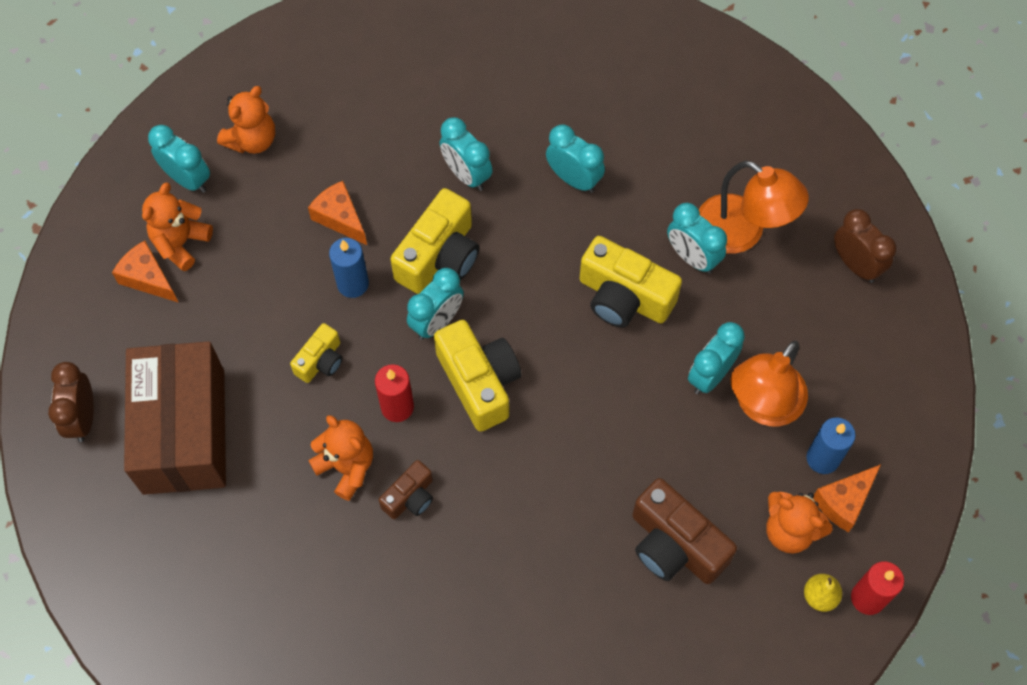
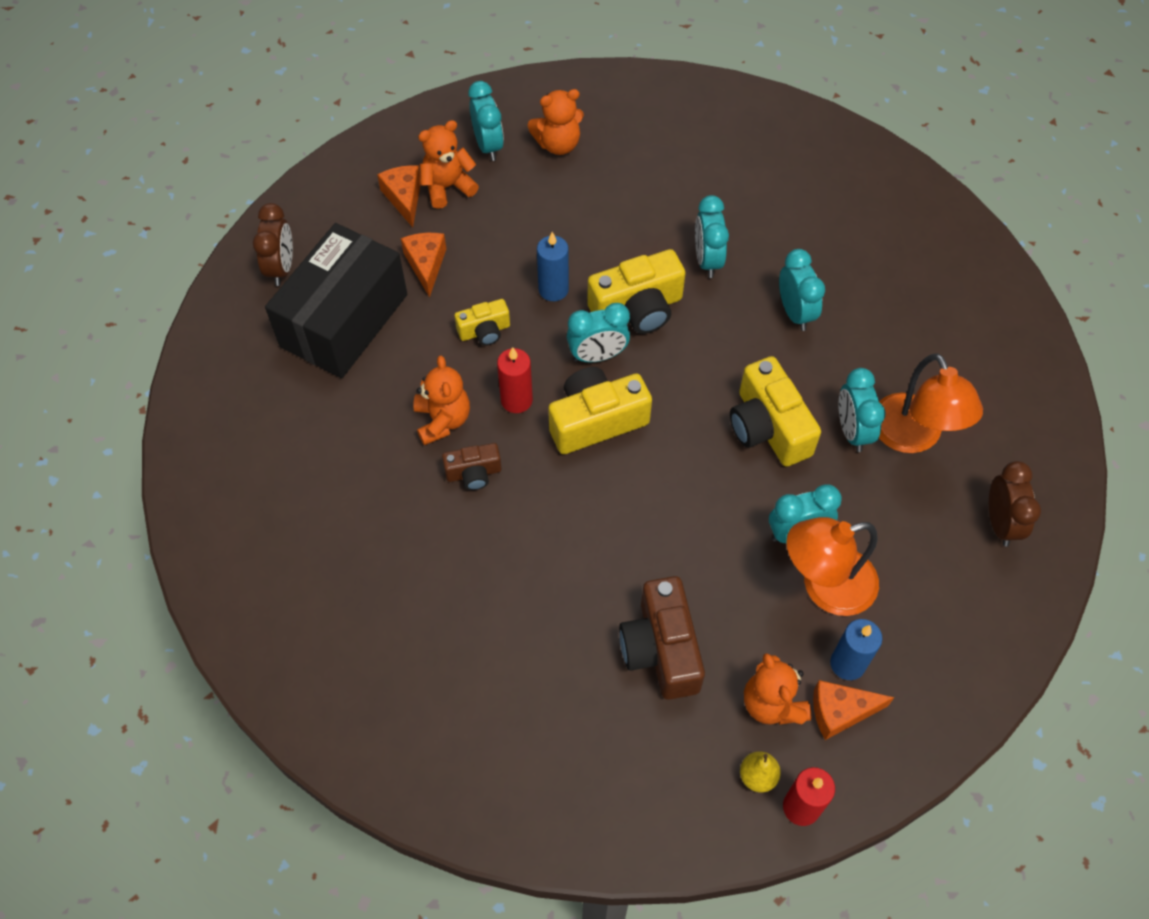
camera: 35 degrees right, 5 degrees down
brown clock [48,362,94,442] -> brown clock turned 150 degrees clockwise [253,203,293,286]
brown box [124,341,226,495] -> black box [265,223,407,378]
orange cheese [308,181,367,245] -> orange cheese moved to [401,233,446,298]
yellow camera [434,320,521,432] -> yellow camera turned 120 degrees counterclockwise [548,367,652,454]

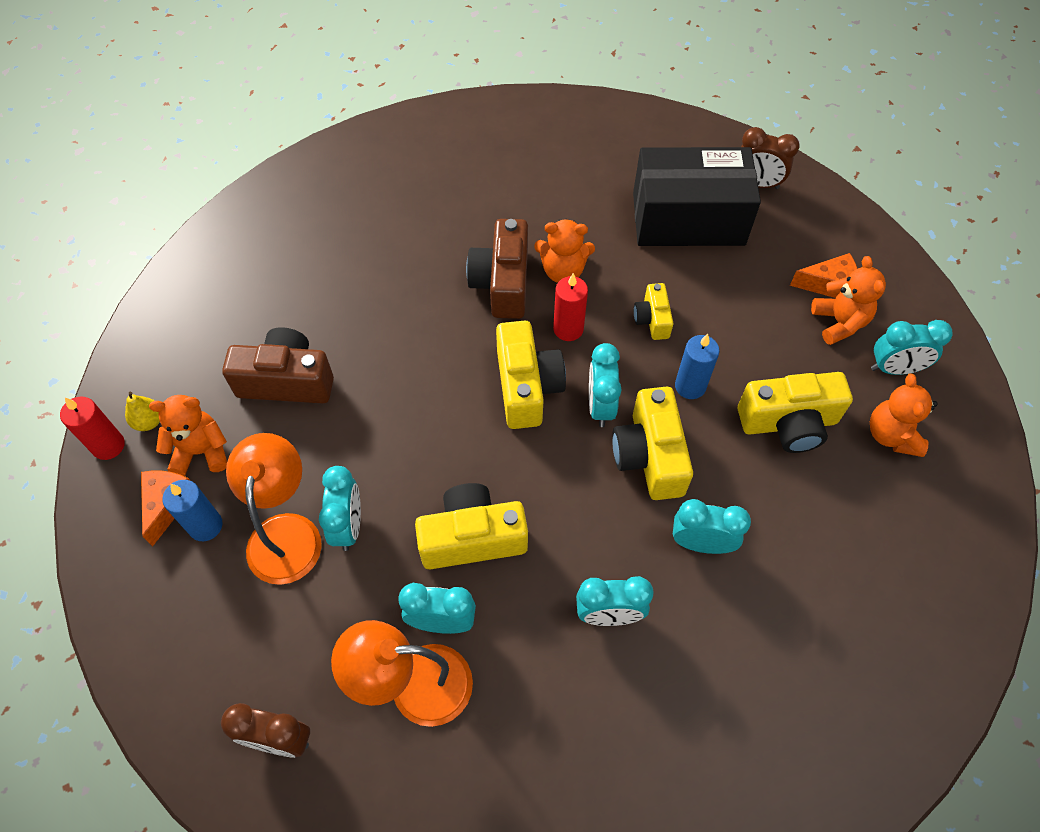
camera: 105 degrees right, 0 degrees up
black box [265,223,407,378] -> black box turned 45 degrees counterclockwise [633,147,761,246]
orange cheese [401,233,446,298] -> none
brown camera [442,443,502,490] -> brown camera [466,219,528,319], size x1.80
none -> yellow camera [738,372,853,453]

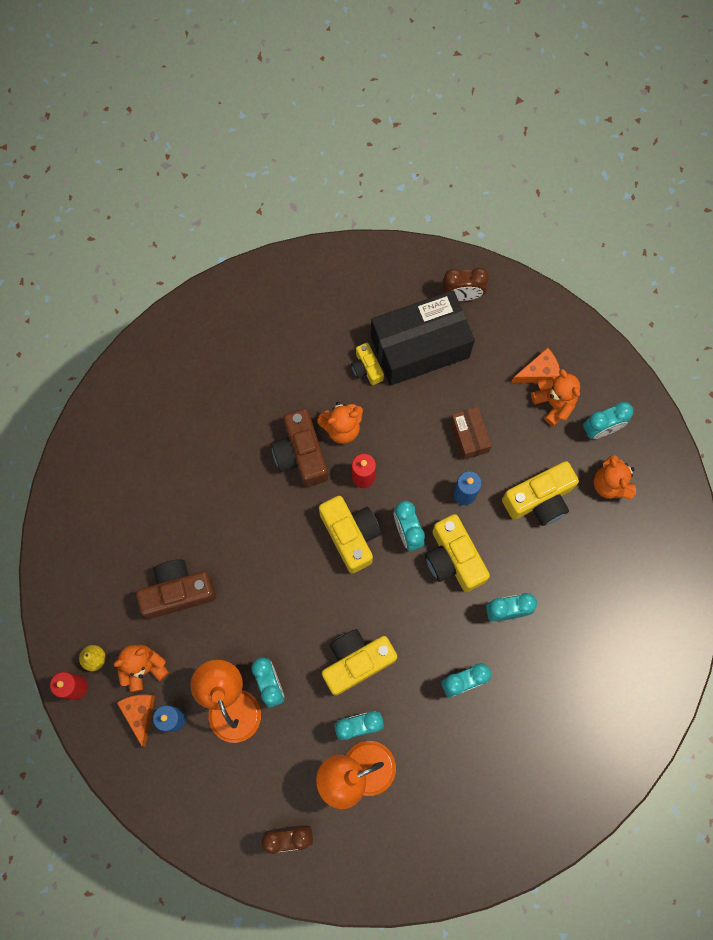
camera: 20 degrees left, 15 degrees up
yellow camera [634,283,673,340] -> yellow camera moved to [351,343,384,385]
none -> brown box [450,407,492,460]

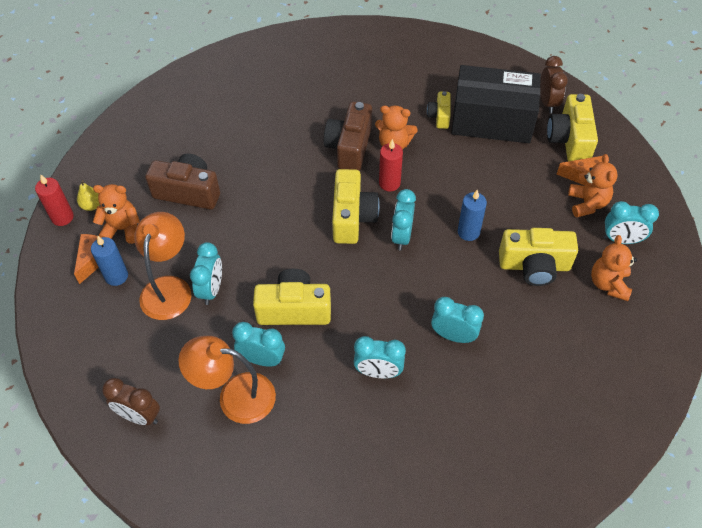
camera: 30 degrees right, 20 degrees down
yellow camera [425,514,490,592] -> yellow camera moved to [547,94,598,161]
brown clock [442,267,489,301] -> brown clock turned 120 degrees counterclockwise [540,56,568,113]
brown box [450,407,492,460] -> none

